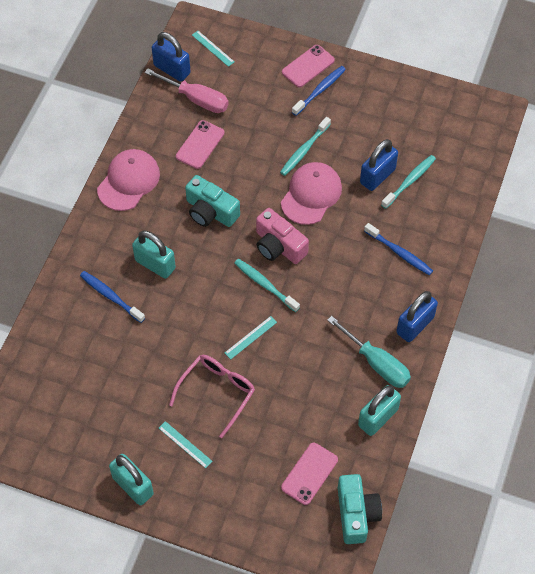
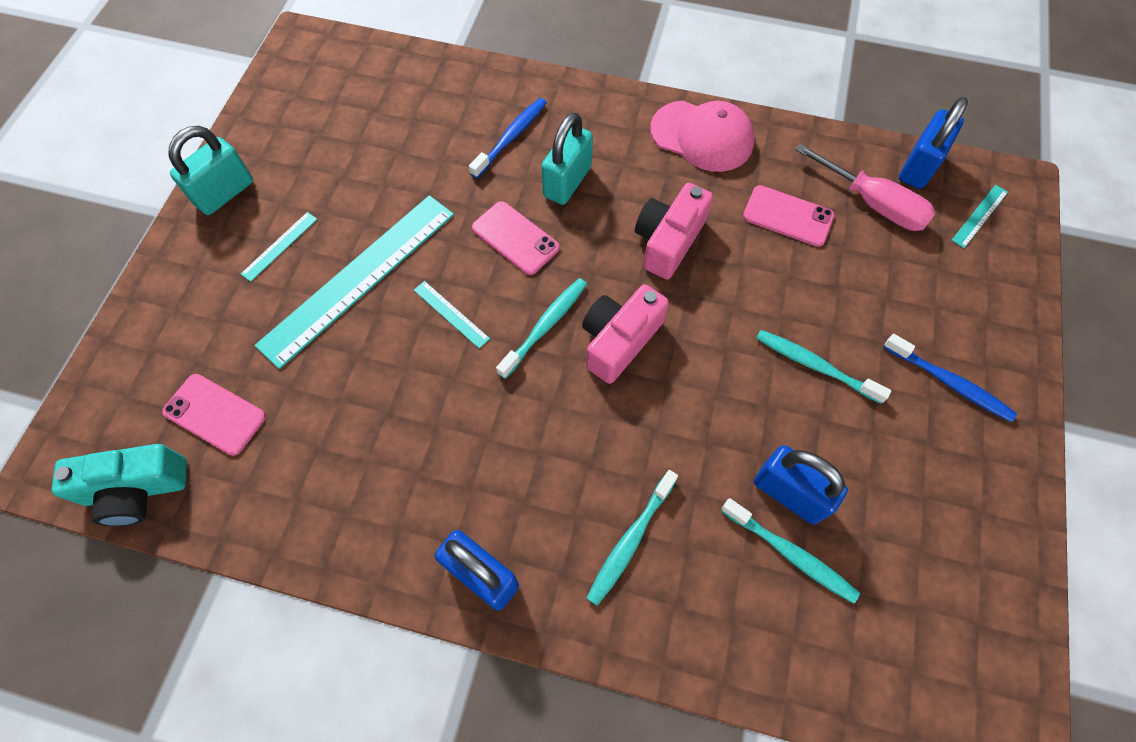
camera: 85 degrees right, 5 degrees up
pink screwdriver [144,68,229,113] -> pink screwdriver turned 75 degrees counterclockwise [795,143,936,231]
pink glasses [169,355,255,438] -> turquoise ruler [254,195,454,369]
turquoise camera [185,175,240,227] -> pink camera [635,183,713,279]
pink cap [281,162,342,225] -> none
pink phone [282,45,335,88] -> pink phone moved to [472,201,560,275]
turquoise screwdriver [327,316,411,388] -> none
turquoise padlock [358,385,401,436] -> none
blue toothbrush [364,223,433,276] -> turquoise toothbrush [586,470,678,606]

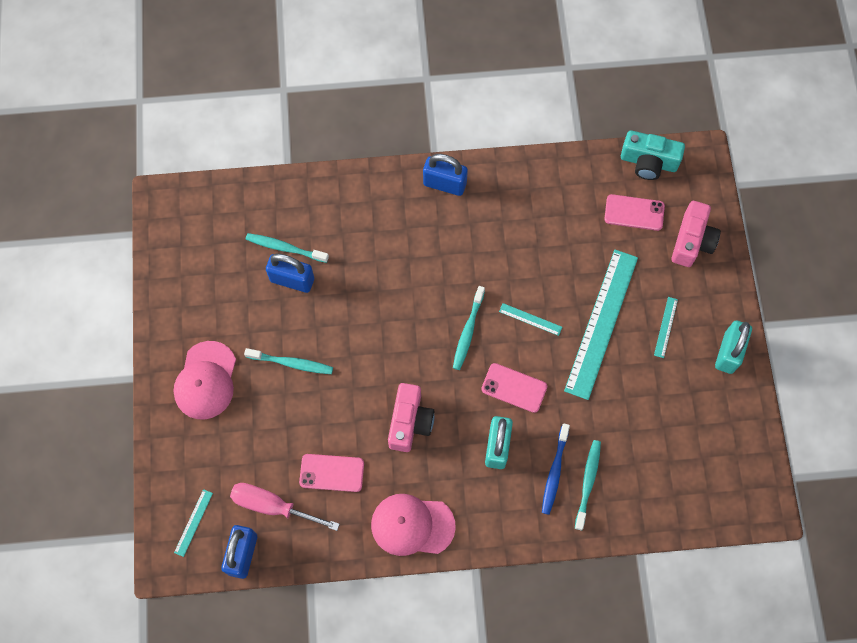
camera: 160 degrees right, 5 degrees up
turquoise camera [51,444,187,526] -> turquoise camera turned 135 degrees counterclockwise [621,131,685,180]
pink camera [582,284,669,384] -> pink camera moved to [671,201,721,267]
turquoise toothbrush [586,470,678,606] -> turquoise toothbrush moved to [575,440,601,530]
blue toothbrush [883,334,1017,422] -> pink cap [173,341,236,420]

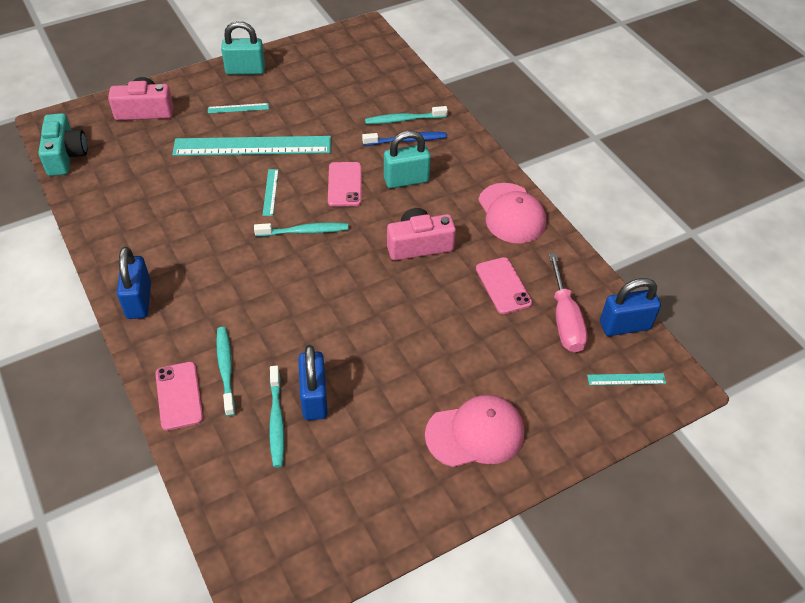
camera: 115 degrees left, 20 degrees down
turquoise toothbrush [244,348,333,374] -> turquoise toothbrush moved to [216,327,235,417]
pink phone [604,194,665,231] -> pink phone moved to [155,362,203,430]

